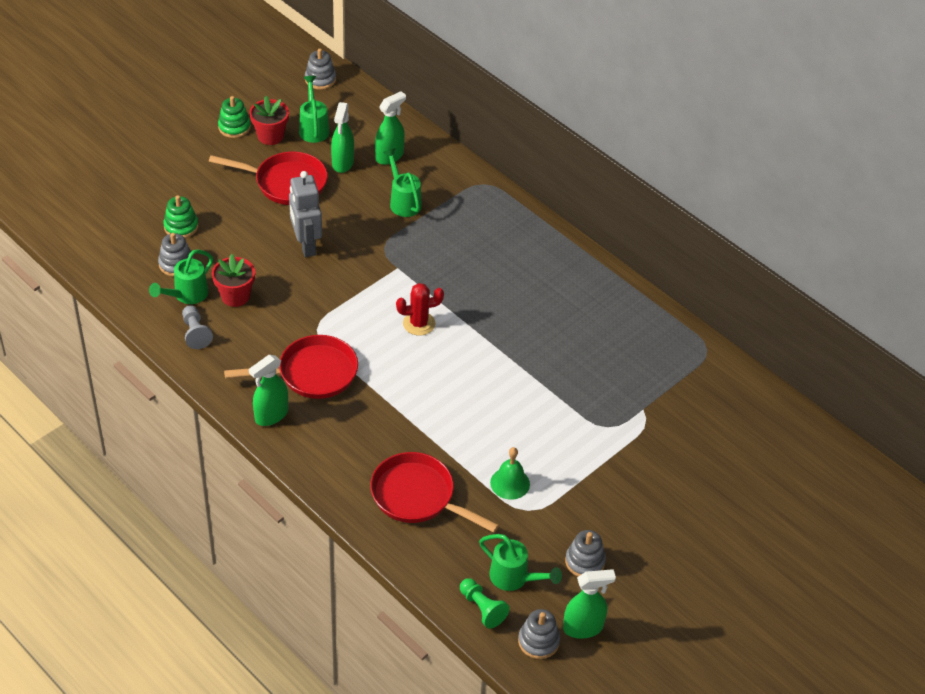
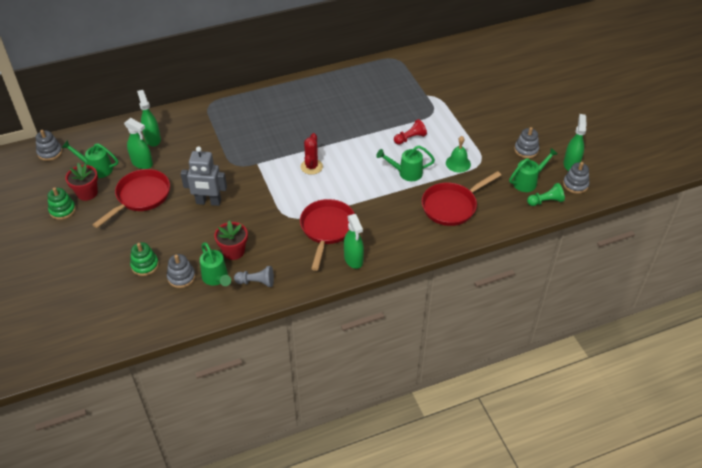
camera: 65 degrees left, 0 degrees up
green watering can [383,148,422,217] -> green watering can moved to [376,146,435,181]
none -> red pawn [394,119,427,145]

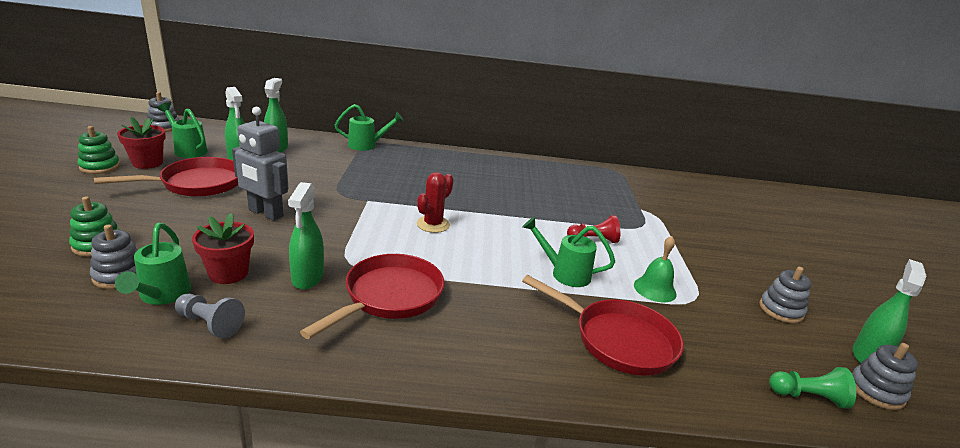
camera: 20 degrees right, 20 degrees down
green spray bottle [344,214,364,269] -> green spray bottle moved to [288,182,324,289]
red pan [422,171,501,226] -> red pan turned 135 degrees counterclockwise [522,275,684,376]
green watering can [509,148,558,192] -> green watering can moved to [335,104,404,151]

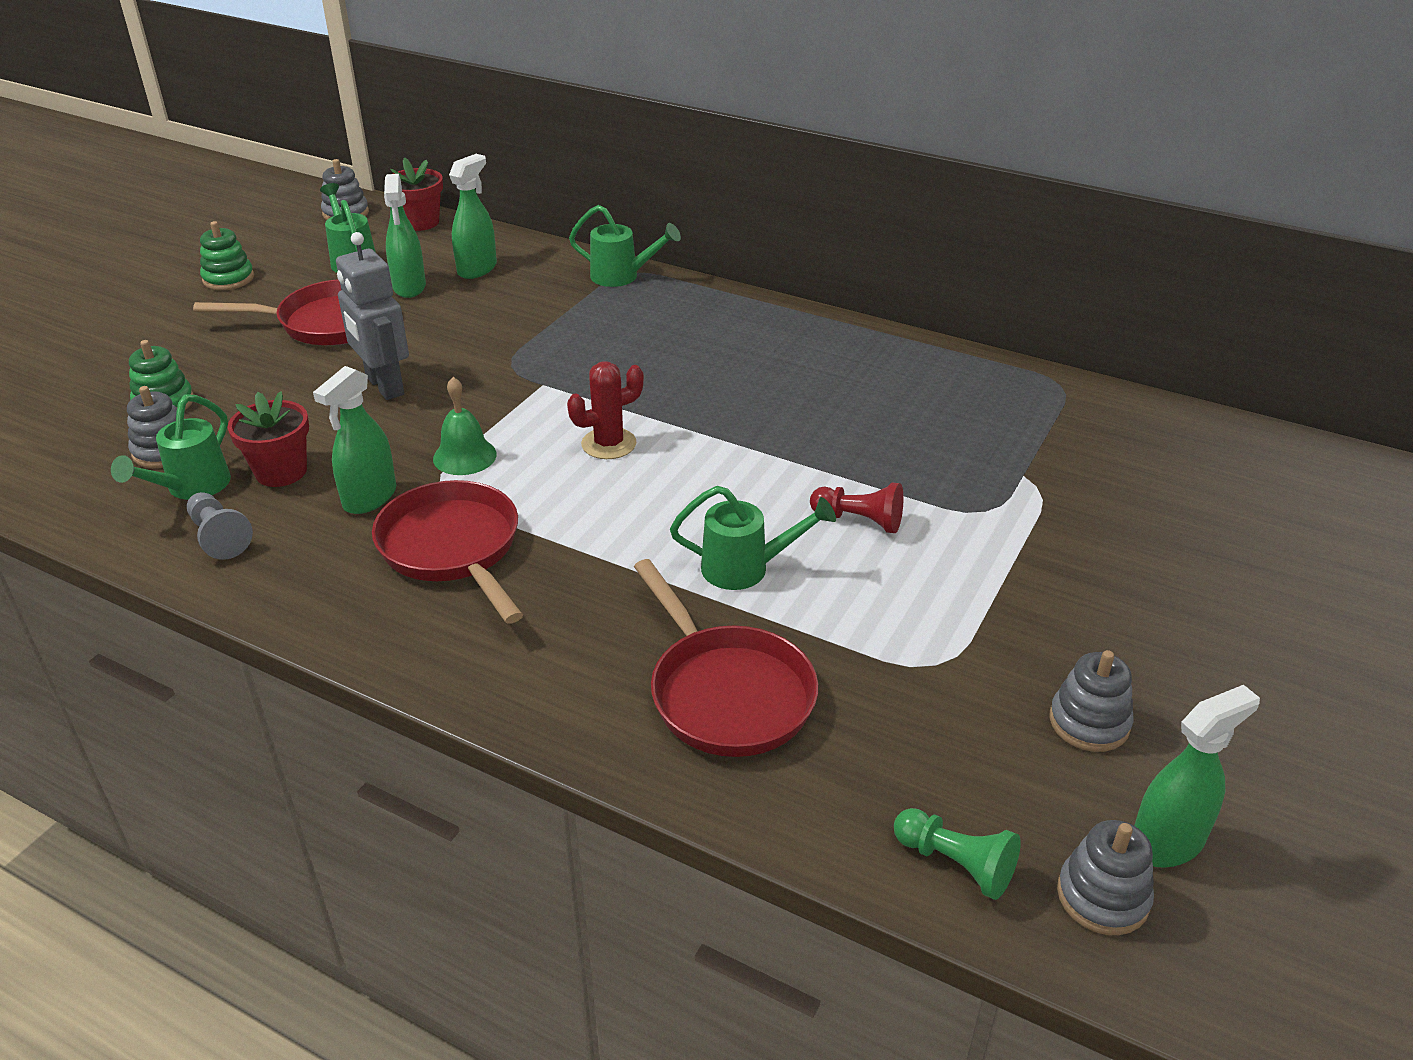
camera: 30 degrees right, 10 degrees up
red flower pot [117,117,166,169] -> red flower pot moved to [390,157,443,231]
red pan [300,254,444,339] -> red pan turned 90 degrees counterclockwise [372,480,523,624]
green watering can [522,217,615,287] -> green watering can turned 135 degrees clockwise [670,486,836,590]
green bell [634,236,677,302] -> green bell moved to [433,377,497,475]

